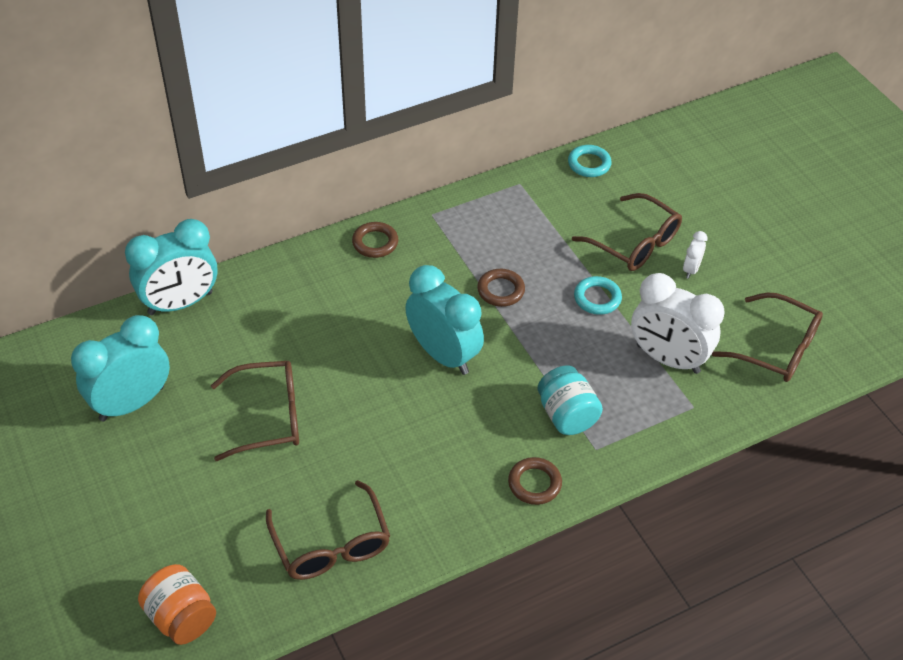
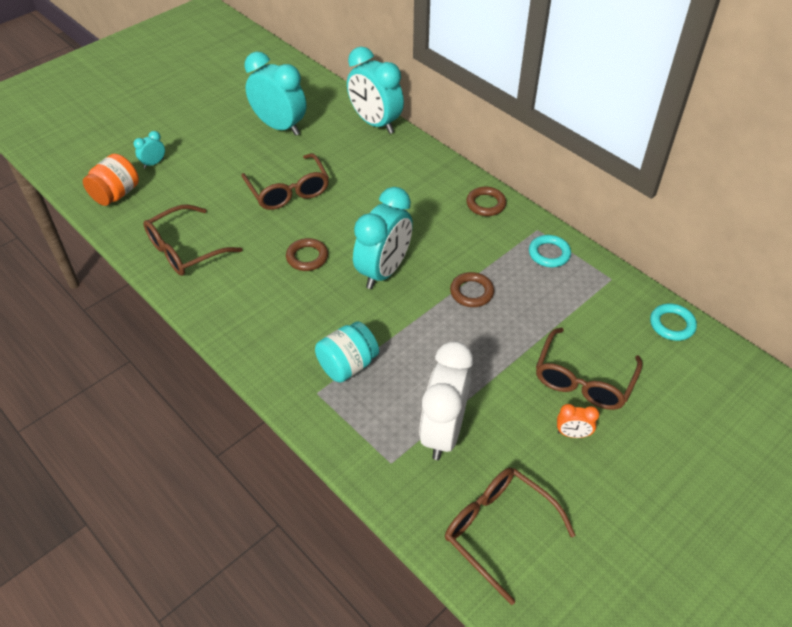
camera: 75 degrees right, 0 degrees up
brown ring [508,457,562,505] -> brown ring moved to [286,238,328,271]
turquoise ring [574,276,622,315] -> turquoise ring moved to [529,235,571,267]
white clock [683,231,707,279] -> orange clock [557,404,599,438]
brown glasses [712,293,823,382] -> brown glasses turned 120 degrees clockwise [445,468,576,605]
none -> turquoise clock [133,131,165,168]

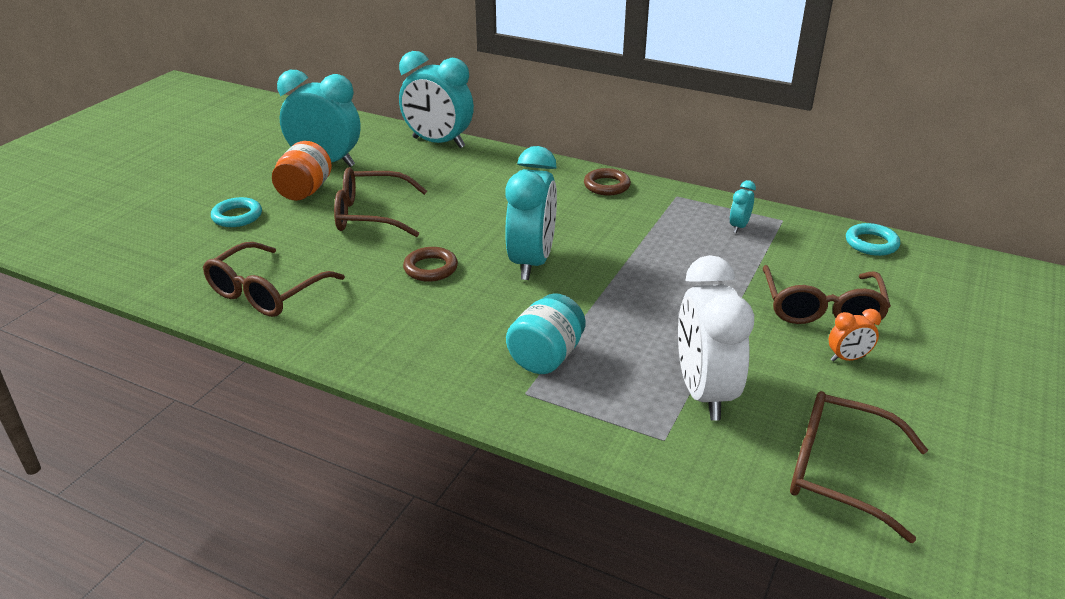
camera: 20 degrees left, 15 degrees down
orange jar [83,154,139,206] -> orange jar moved to [272,141,332,201]
turquoise clock [133,131,165,168] -> turquoise clock moved to [729,180,756,233]
brown glasses [241,153,329,210] -> brown glasses turned 135 degrees clockwise [334,167,427,237]
brown ring [450,272,494,307] -> none
turquoise ring [529,235,571,267] -> turquoise ring moved to [211,197,262,227]

